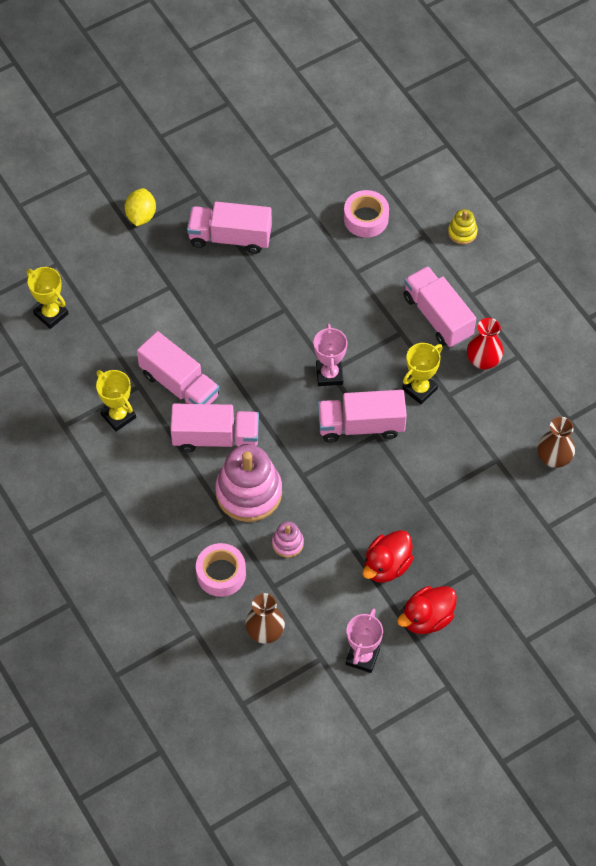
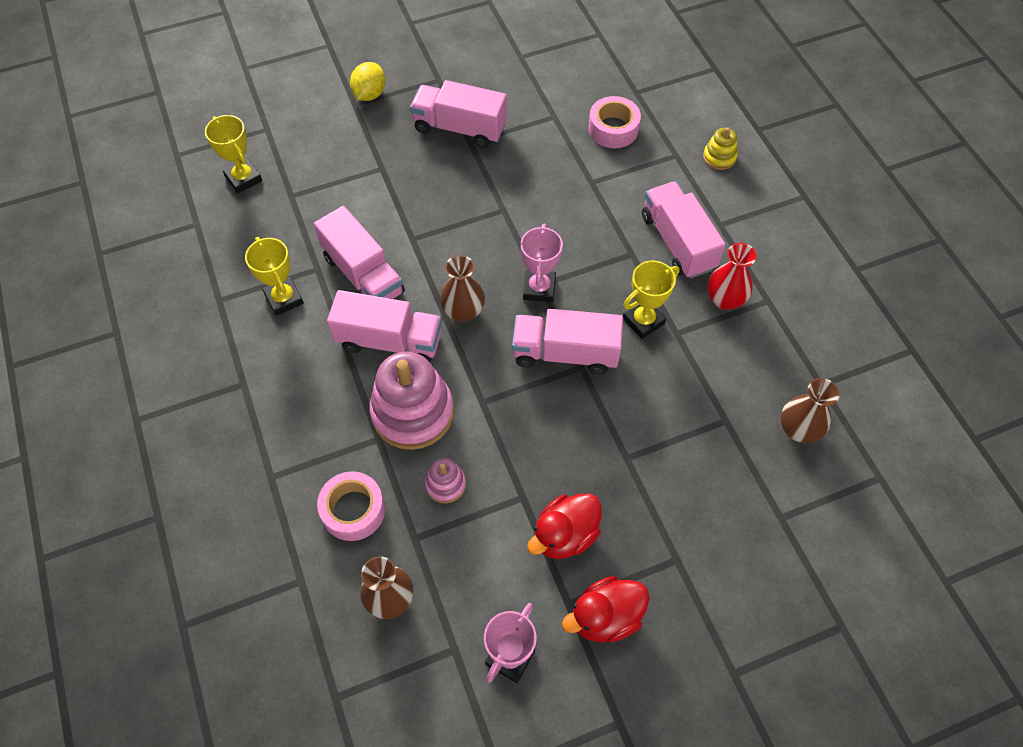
camera: 10 degrees right, 0 degrees up
none -> brown vase [440,255,485,322]

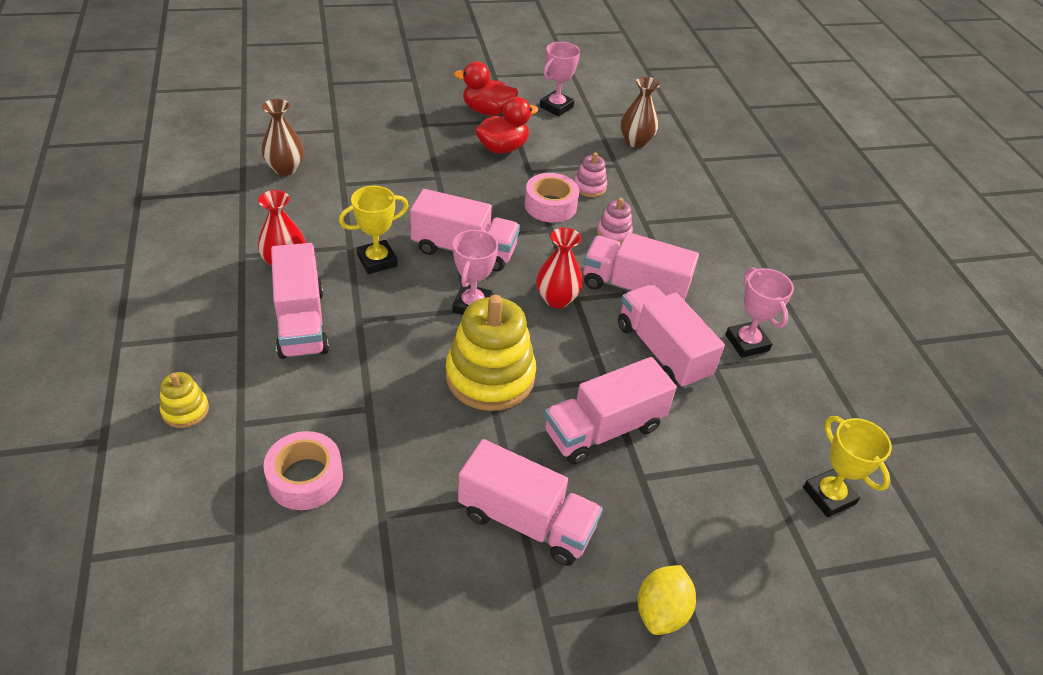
camera: 175 degrees left, 15 degrees down
yellow trophy [245,237,304,316] -> pink trophy [725,267,794,358]
pink tape [317,471,385,541] -> pink tape moved to [525,173,579,223]
pink stacking toy [369,352,454,450] -> pink stacking toy [597,198,633,244], size x0.47
brown vase [440,255,485,322] -> red vase [536,227,583,308]
red duck [562,576,650,642] -> red duck turned 150 degrees counterclockwise [454,61,518,115]
none -> yellow stacking toy [446,295,536,411]
none -> pink truck [545,357,677,465]

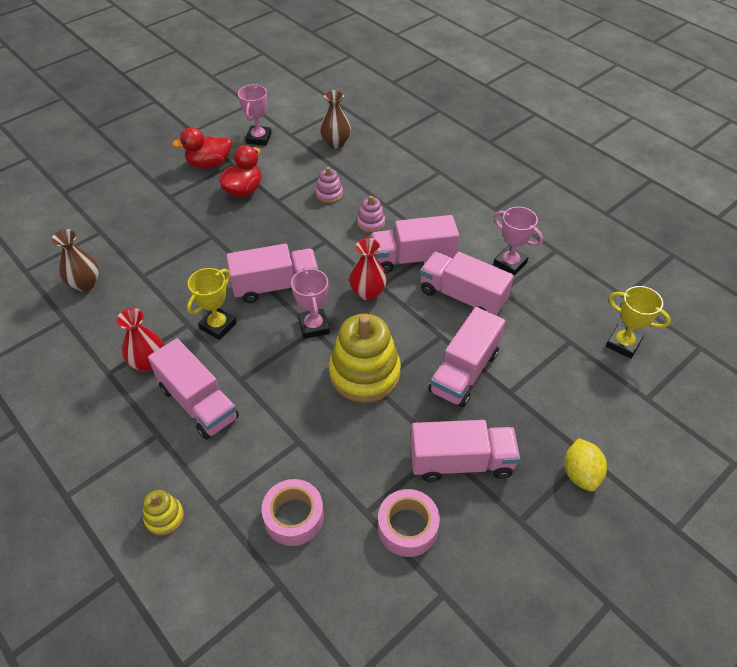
camera: 25 degrees left, 5 degrees up
pink tape [525,173,579,223] -> pink tape moved to [378,489,440,557]

